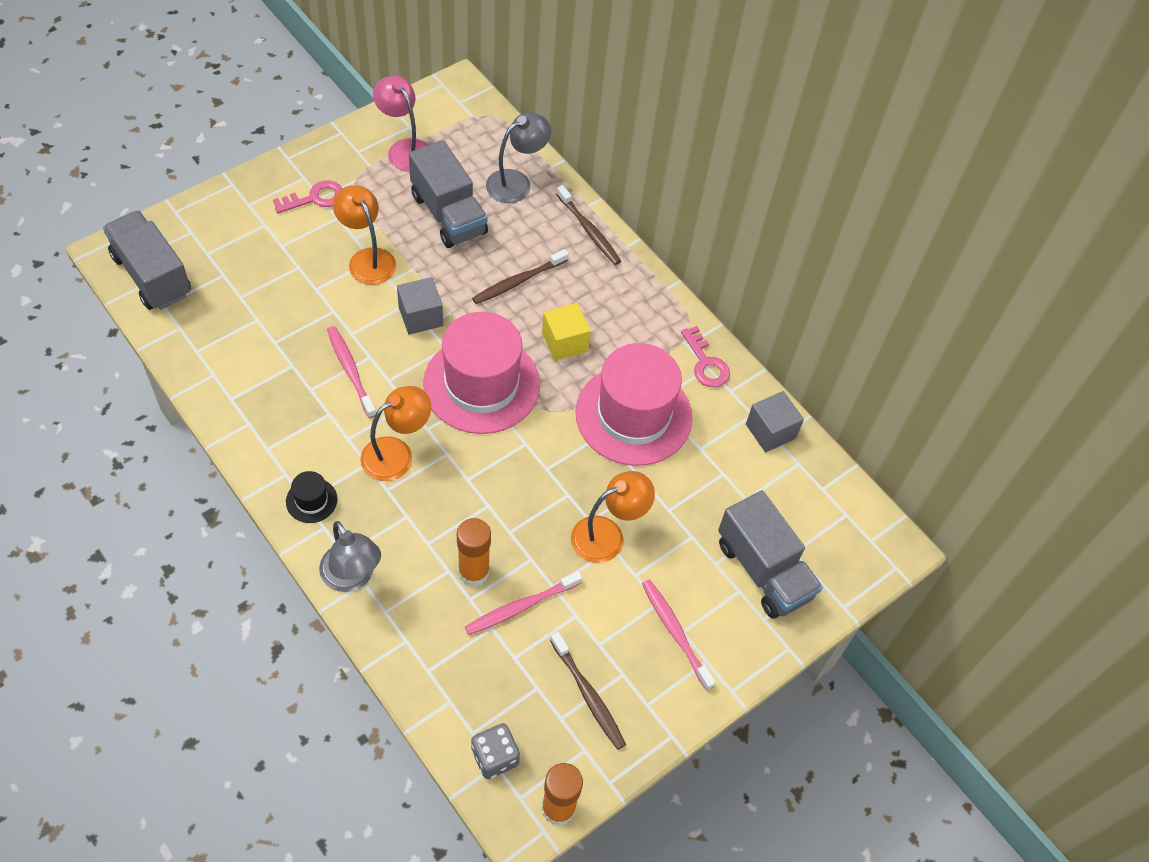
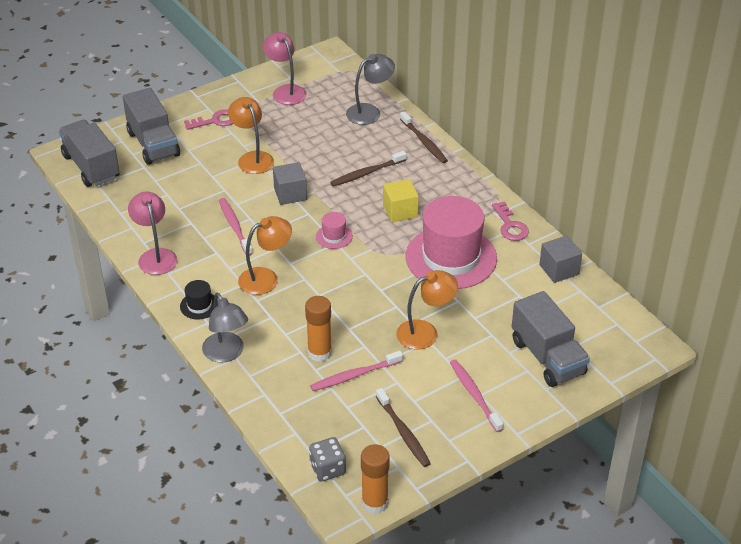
camera: 10 degrees right, 15 degrees down
grey truck [409,140,488,248] -> grey truck moved to [123,88,180,165]
pink hat [423,312,540,434] -> pink hat [316,212,353,249], size x0.41
none -> pink lamp [128,192,177,275]

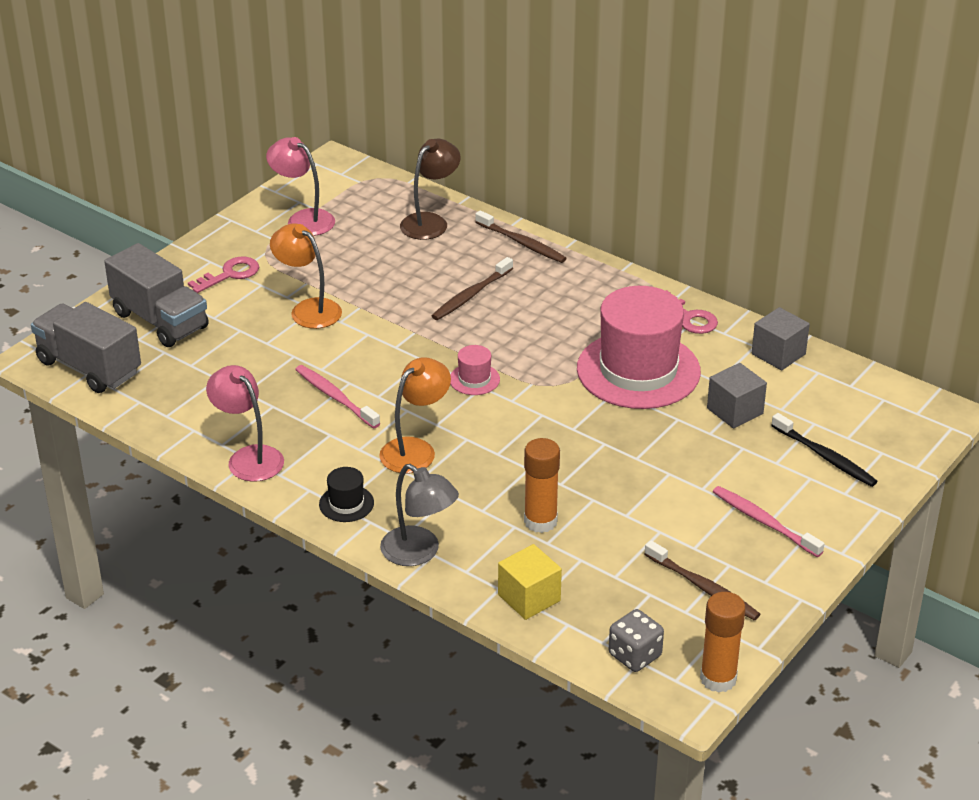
camera: 20 degrees left, 5 degrees down
grey cube [273,162,307,205] -> grey cube moved to [707,363,767,429]
pink toothbrush [310,351,403,391] -> none
grey lamp [346,54,395,125] -> brown lamp [400,139,461,240]
yellow cube [383,179,419,222] -> yellow cube moved to [498,544,562,620]
orange lamp [396,270,458,350] -> none
grey truck [512,291,590,387] -> black toothbrush [771,413,877,487]

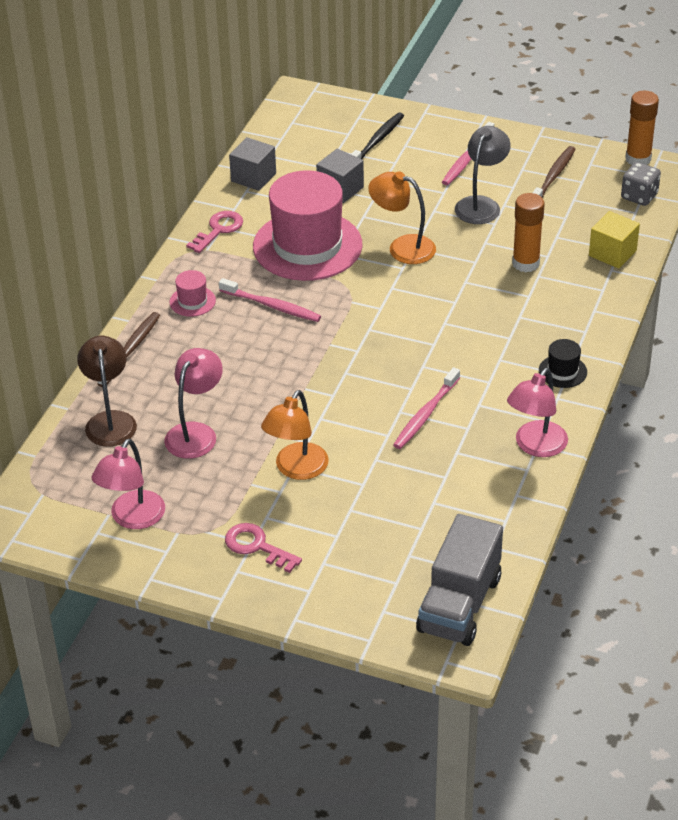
camera: 105 degrees left, 5 degrees up
grey truck [105,243,209,347] -> none
orange lamp [379,357,451,474] -> orange lamp moved to [368,171,436,264]
grey lamp [380,464,459,566] -> grey lamp moved to [455,126,511,224]
brown lamp [400,139,461,240] -> brown lamp turned 60 degrees clockwise [77,336,137,447]
brown toothbrush [432,257,513,320] -> none
pink hat [450,345,500,395] -> pink hat moved to [170,270,216,317]
none -> pink lamp [164,348,223,459]
none -> pink toothbrush [219,278,321,322]

